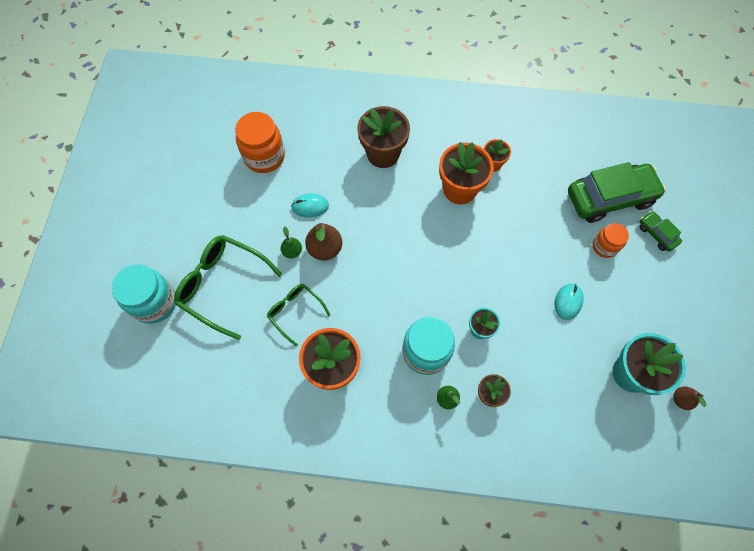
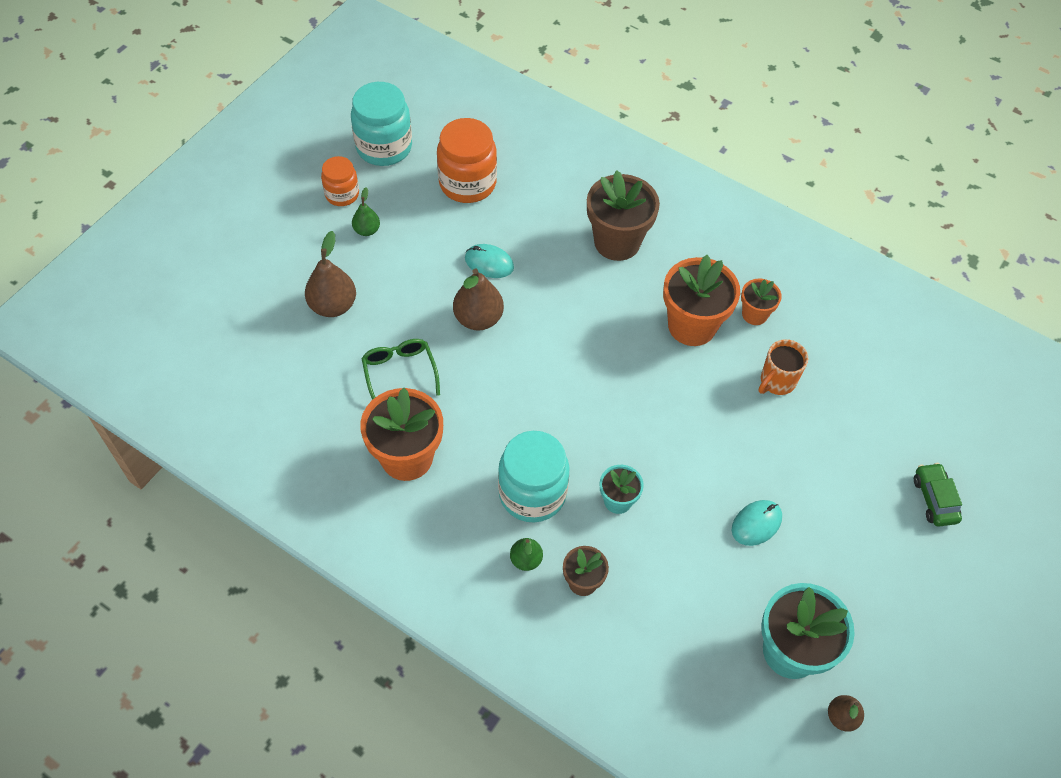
camera: 25 degrees right, 10 degrees down
turquoise jar [112,265,176,324] -> turquoise jar moved to [351,82,412,166]
green glasses [174,235,282,340] -> brown pear [305,231,356,317]
green pear [281,226,302,258] -> green pear moved to [352,188,380,236]
green car [568,162,666,223] -> none
orange jar [593,223,629,258] -> orange jar moved to [321,156,359,206]
none -> orange mug [758,339,808,395]

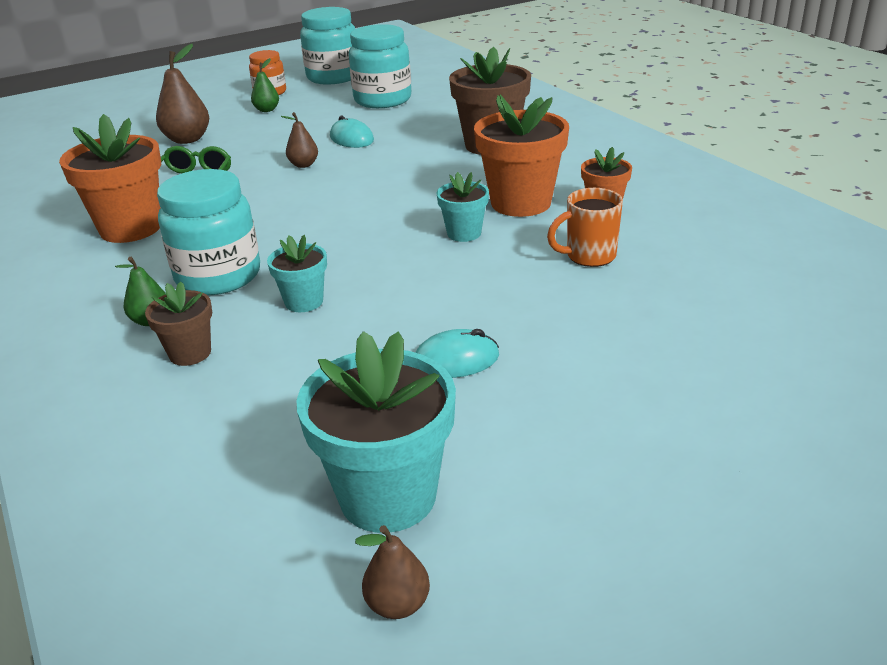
camera: 30 degrees right, 25 degrees down
orange jar [437,118,497,203] -> turquoise jar [349,24,411,108]
brown pear [453,269,504,330] -> brown pear [281,112,318,168], size x0.58
green car [914,463,962,527] -> none
none -> turquoise flower pot [436,172,489,242]

